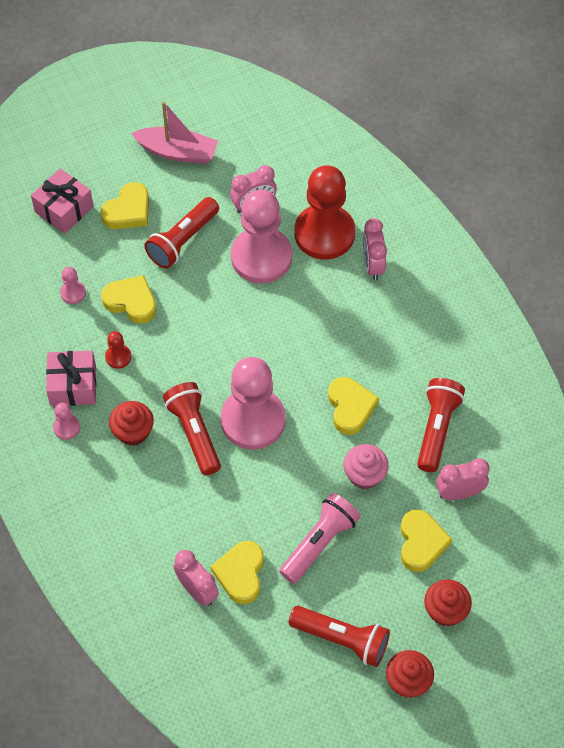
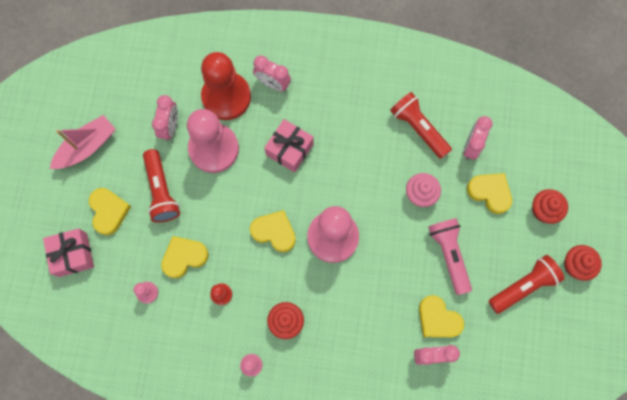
camera: 55 degrees left, 15 degrees up
pink gift [46,351,96,406] -> pink gift moved to [264,119,313,173]
red flashlight [163,382,221,475] -> none
yellow heart [328,377,379,435] -> yellow heart moved to [250,210,296,252]

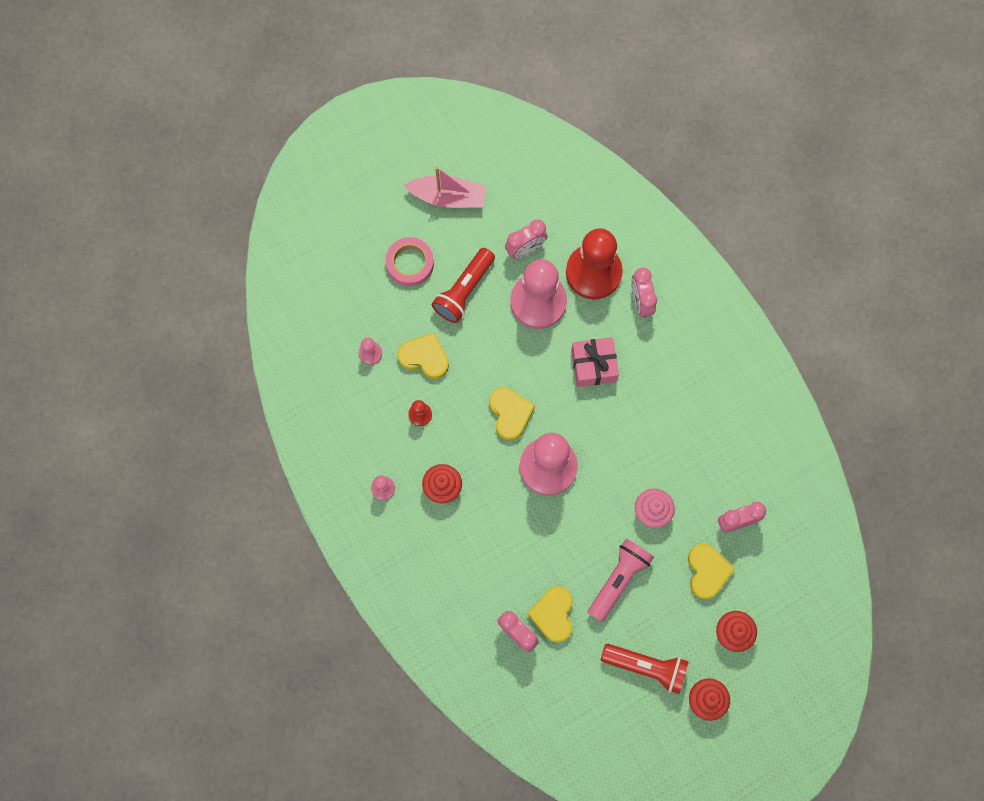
camera: 50 degrees right, 0 degrees up
pink gift [43,228,94,277] -> none
yellow heart [89,188,131,235] -> pink tape [386,237,434,286]
red flashlight [390,92,452,159] -> none

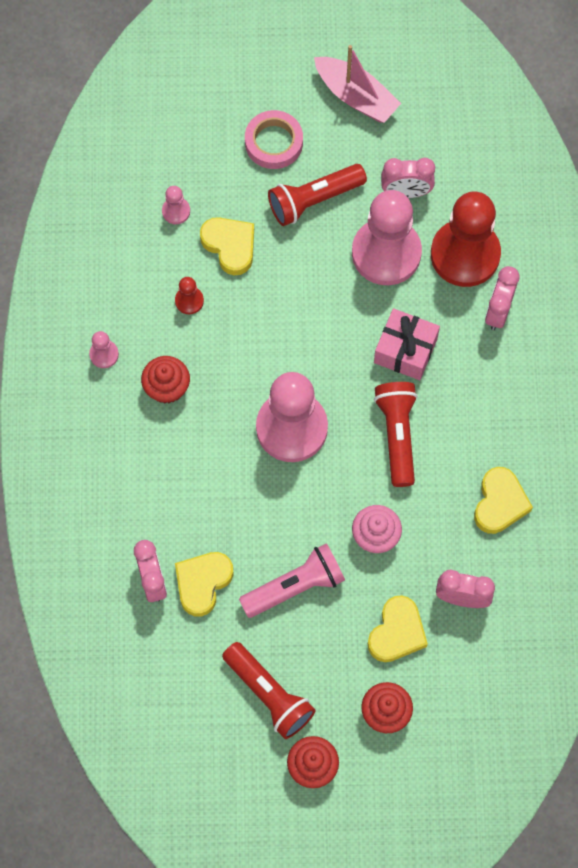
camera: 30 degrees right, 5 degrees down
yellow heart [489,387,535,441] -> yellow heart moved to [474,467,533,534]
none -> red flashlight [374,382,418,487]

